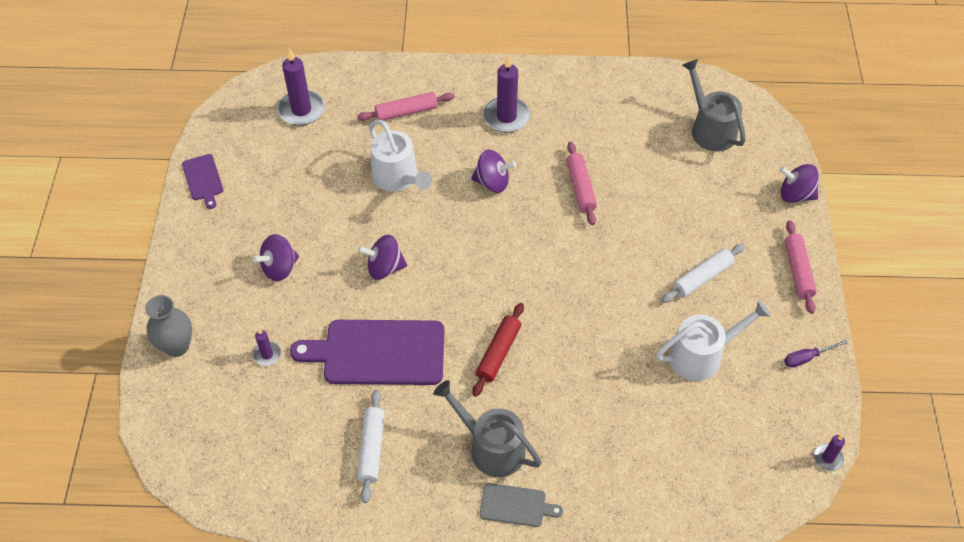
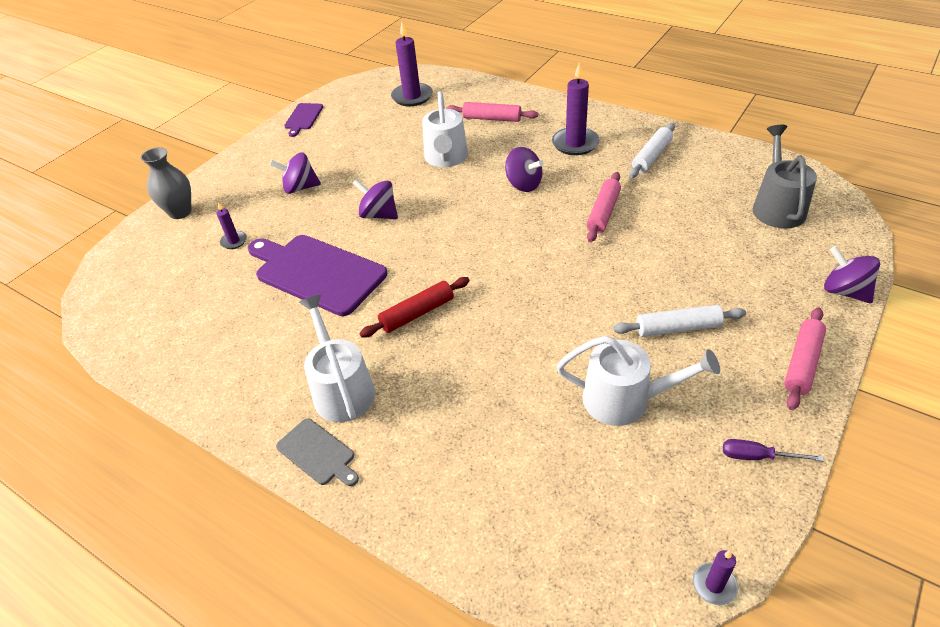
camera: 35 degrees right, 10 degrees down
white rolling pin [357,390,385,503] -> white rolling pin moved to [629,123,675,178]
grey watering can [433,380,542,477] -> white watering can [299,295,375,422]

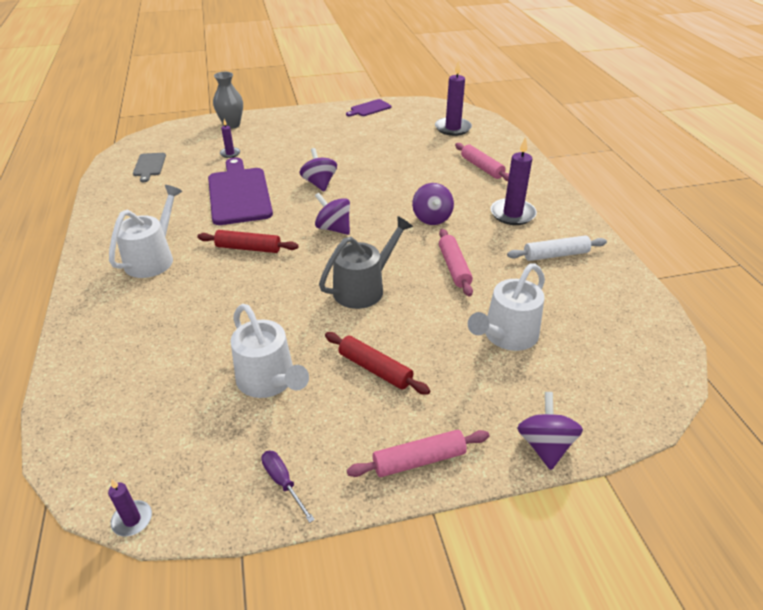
camera: 40 degrees right, 5 degrees down
purple spinning top [270,152,321,194] -> purple spinning top moved to [315,192,350,235]
grey cutting board [276,418,359,486] -> grey cutting board moved to [133,153,166,182]
white watering can [422,91,468,167] -> white watering can moved to [468,263,545,351]
pink rolling pin [587,172,621,242] -> pink rolling pin turned 75 degrees counterclockwise [439,229,473,297]
white rolling pin [613,305,746,337] -> red rolling pin [325,332,430,395]
grey watering can [753,125,817,229] -> grey watering can moved to [319,216,413,309]

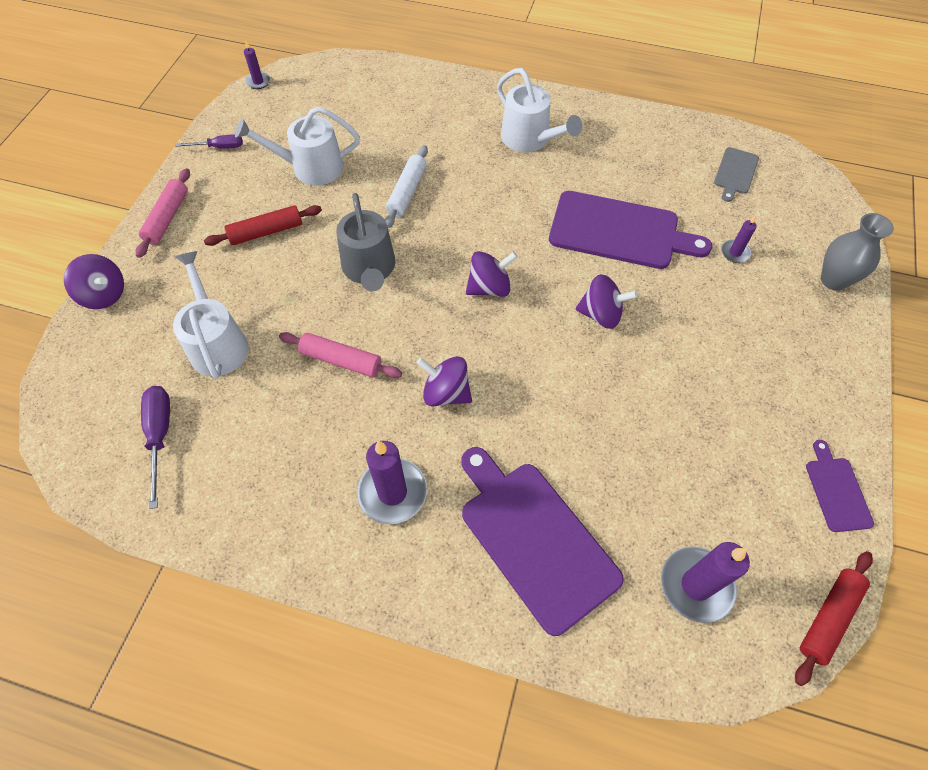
camera: 120 degrees right, 20 degrees up
grey cutting board [133,153,166,182] -> grey cutting board turned 90 degrees counterclockwise [714,147,759,202]
red rolling pin [197,230,298,253] -> red rolling pin moved to [795,551,873,686]
pink rolling pin [455,143,509,181] -> purple cutting board [461,447,624,636]
white rolling pin [507,235,607,261] -> white rolling pin moved to [385,145,428,228]
none -> purple screwdriver [141,386,170,509]

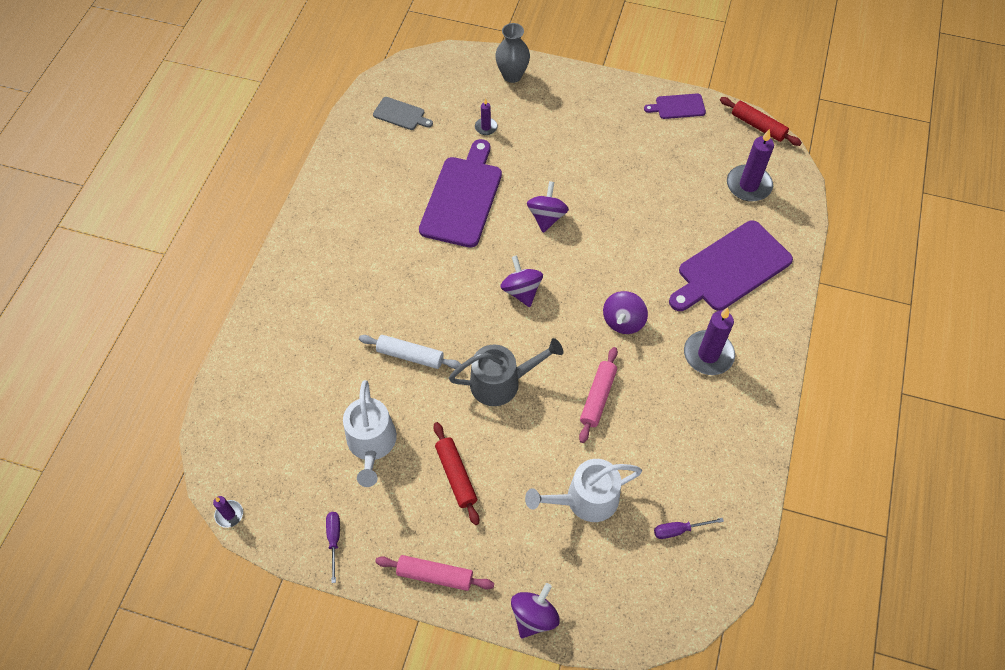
camera: 90 degrees left, 0 degrees up
purple screwdriver [141,386,170,509] -> purple screwdriver [654,518,724,539], size x0.65
white watering can [497,68,582,152] -> none

